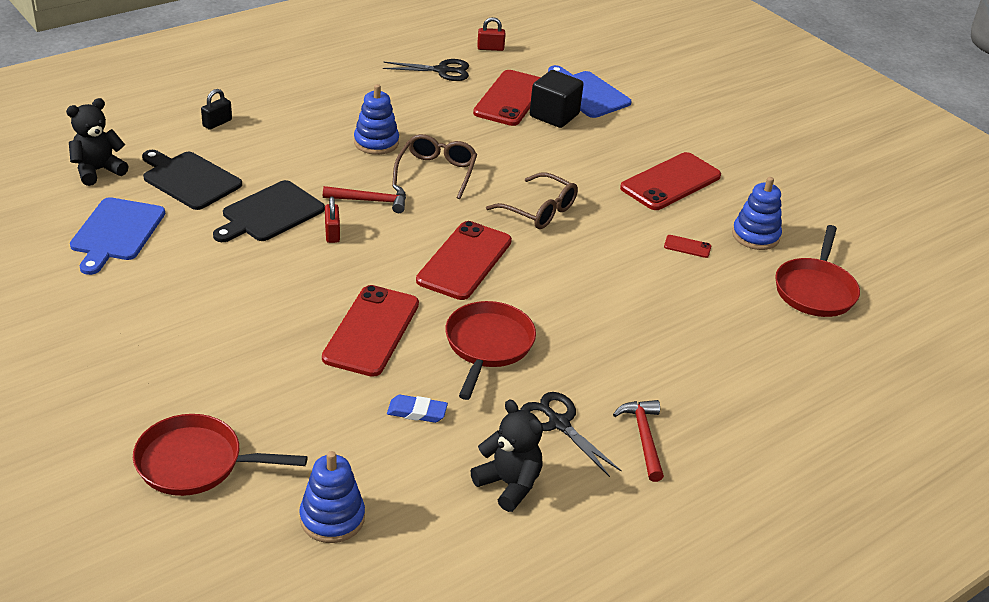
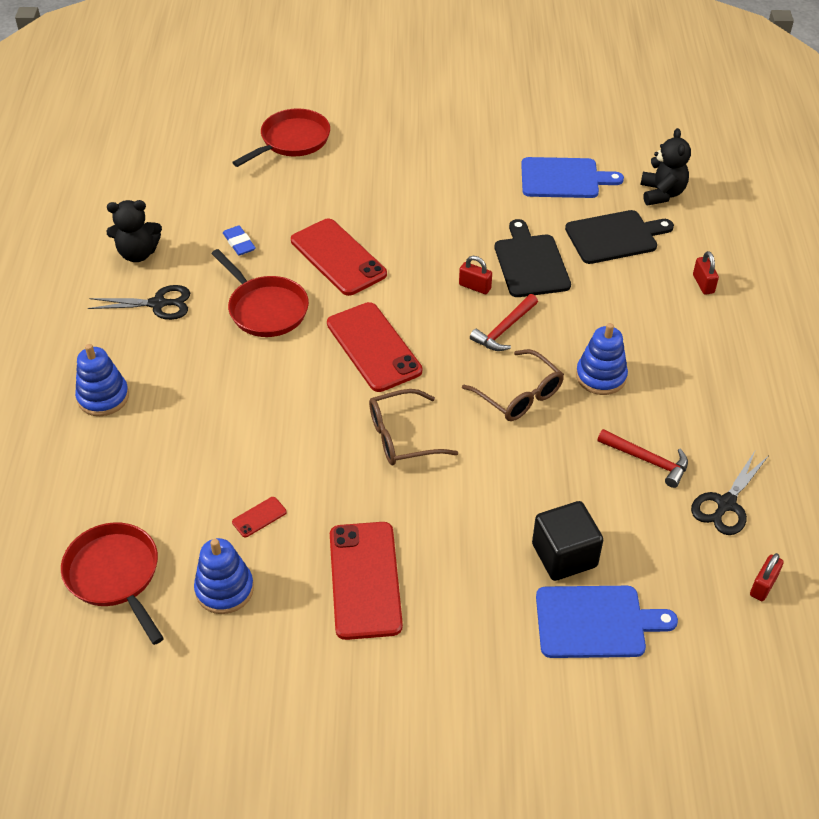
camera: 130 degrees right, 10 degrees up
blue cutting board [70,197,165,275] -> blue cutting board turned 135 degrees clockwise [521,157,624,198]
black padlock [201,89,232,130] -> red padlock [693,251,719,295]
blue stacking toy [299,451,365,543] -> blue stacking toy moved to [75,344,129,416]
blue eraser [387,395,448,423] -> blue eraser turned 75 degrees counterclockwise [223,225,256,256]
red phone [473,70,541,126] -> none
red hammer [613,400,664,482] -> red hammer moved to [597,429,688,488]

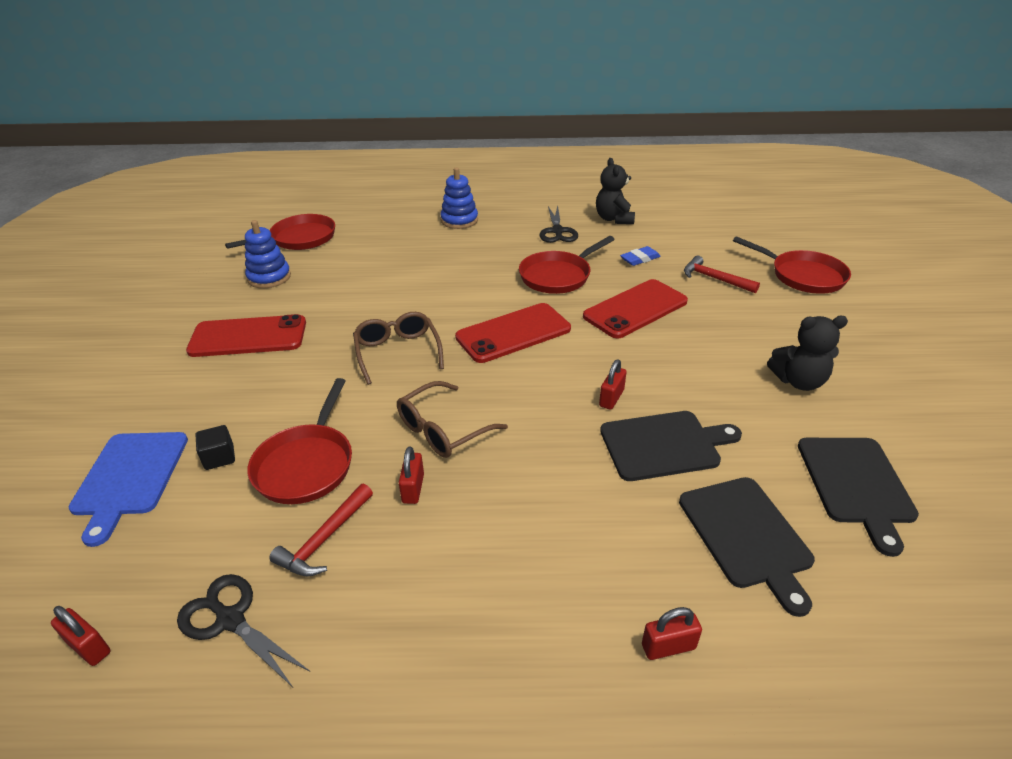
camera: 90 degrees right, 10 degrees down
red phone [232,497,287,537] -> none
red hammer [470,294,538,351] -> red hammer moved to [684,256,760,293]
blue cutting board [521,157,624,198] -> black cutting board [798,438,919,557]
black cube [532,501,603,581] -> black cube [196,425,235,470], size x0.54
blue stacking toy [576,323,628,395] -> none
black teddy bear [640,128,691,205] -> black teddy bear moved to [767,316,848,391]
none -> red pan [247,378,352,504]
none -> red padlock [399,446,424,504]

